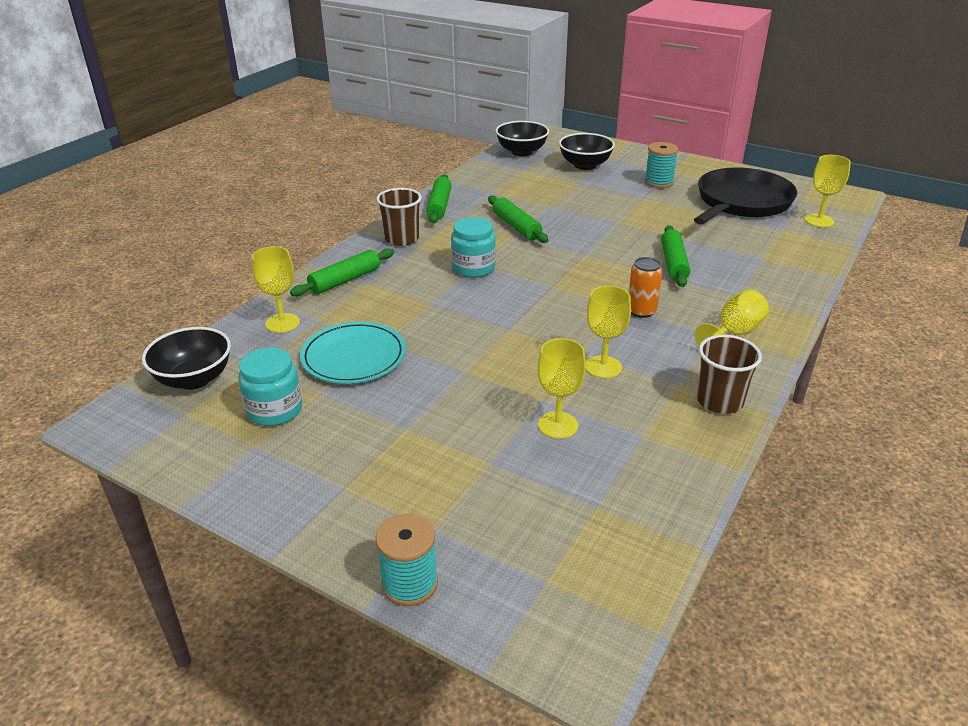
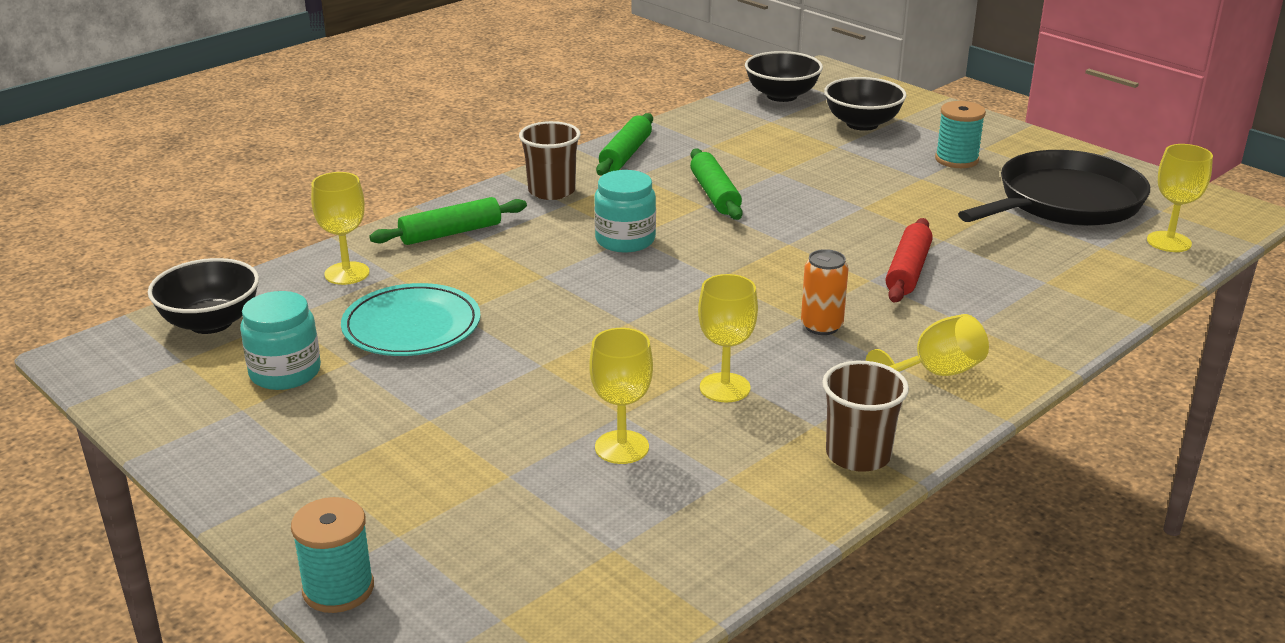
camera: 15 degrees right, 5 degrees down
green rolling pin [661,225,690,287] -> red rolling pin [886,218,933,302]

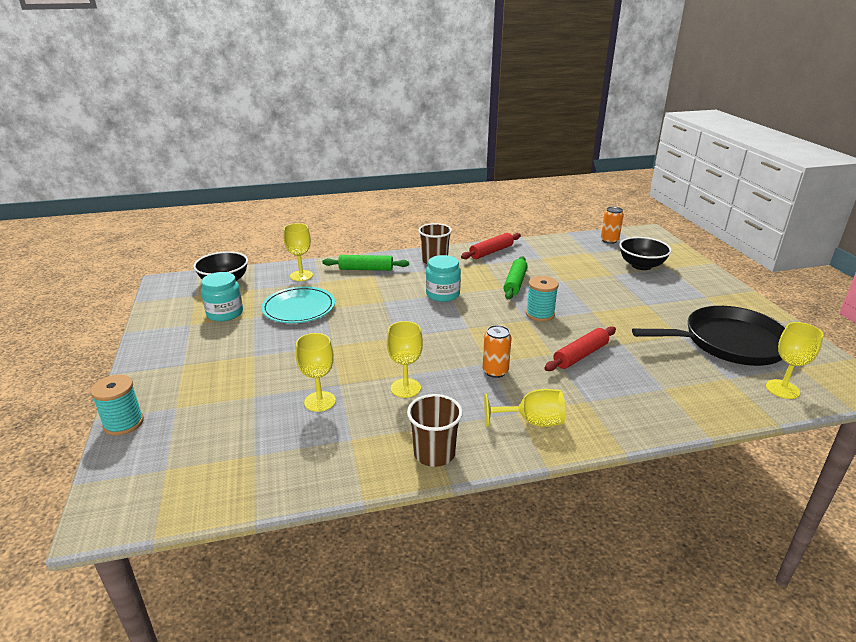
camera: 30 degrees right, 0 degrees up
green rolling pin [596,113,653,176] -> red rolling pin [461,233,521,259]
black bowl [745,51,823,102] -> orange can [601,207,624,244]
turquoise spool [935,101,986,168] -> turquoise spool moved to [526,276,559,322]

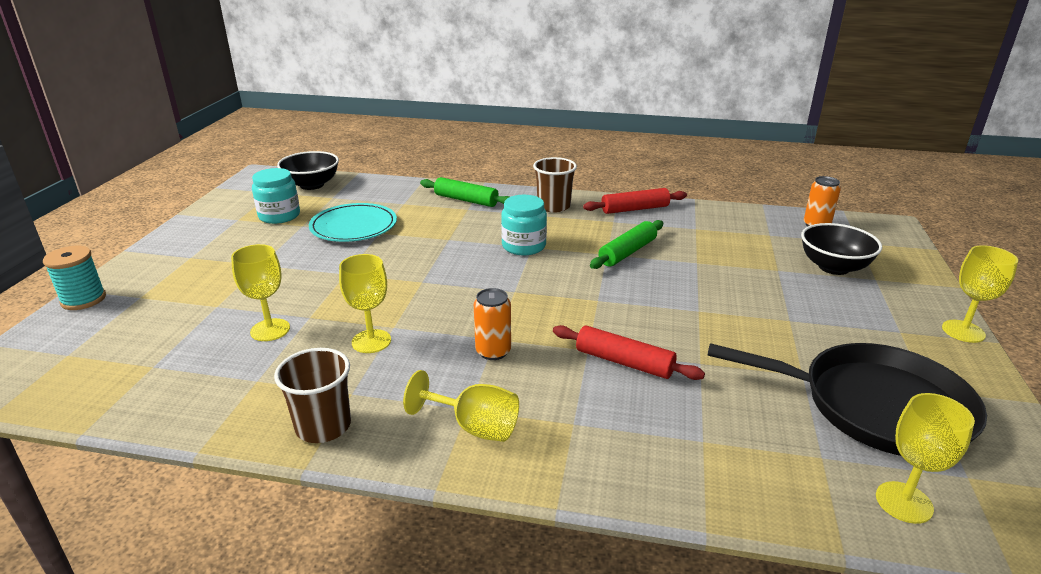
camera: 25 degrees right, 0 degrees up
yellow goblet [283,223,313,281] -> yellow goblet moved to [942,245,1018,343]
turquoise spool [526,276,559,322] -> none
red rolling pin [544,326,616,371] -> red rolling pin turned 45 degrees clockwise [553,325,705,380]

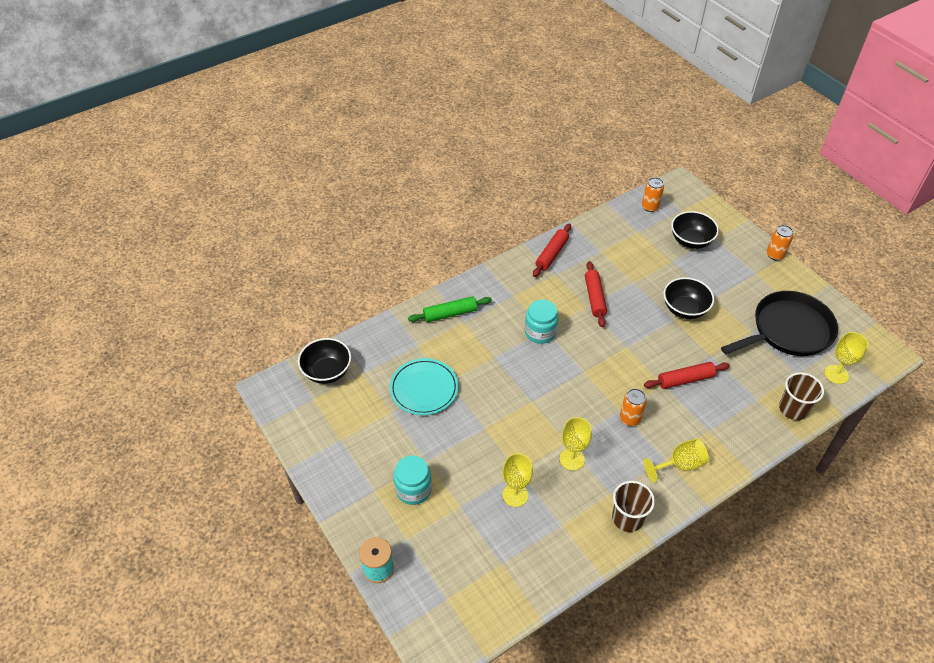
camera: 45 degrees left, 20 degrees up
turquoise jar [252,168,300,224] -> turquoise jar moved to [393,455,432,505]
brown cup [533,157,577,213] -> brown cup moved to [779,372,824,420]
green rolling pin [590,220,663,269] -> red rolling pin [585,261,607,327]
yellow goblet [942,245,1018,343] -> orange can [766,225,794,260]
none -> black bowl [663,277,714,319]

